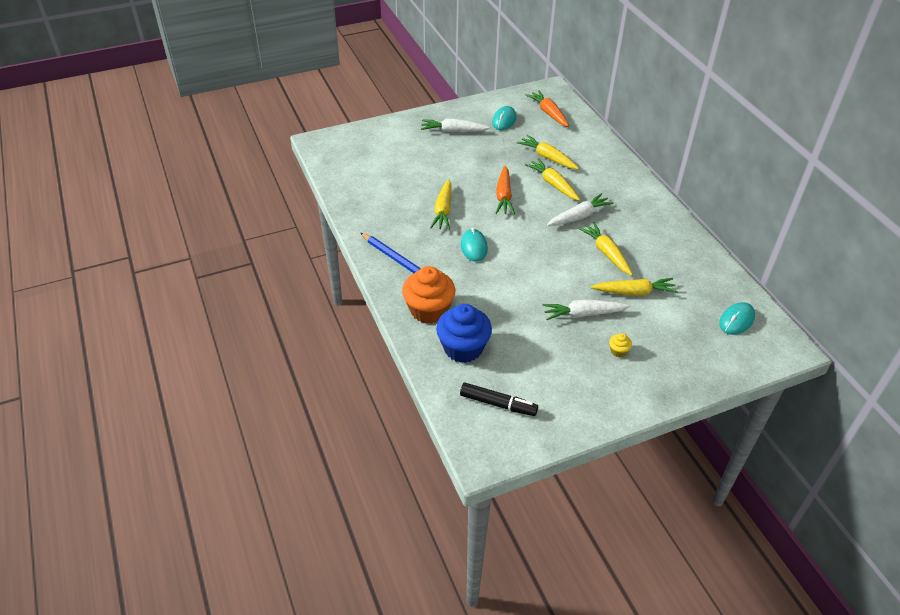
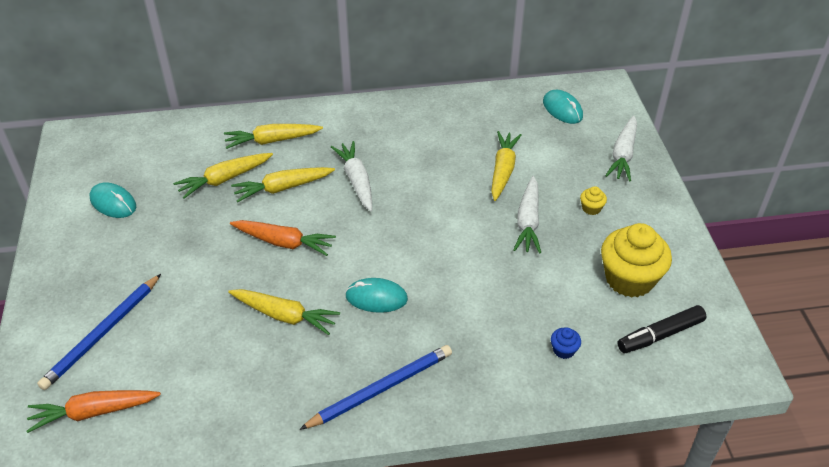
camera: 75 degrees left, 0 degrees up
orange cupcake [402,266,456,324] -> none
white carrot [421,119,491,132] -> white carrot moved to [605,115,637,182]
blue cupcake [436,304,492,363] -> blue cupcake [551,328,581,359], size x0.42
black marker [460,383,538,416] -> black marker turned 150 degrees counterclockwise [617,305,707,353]
orange carrot [526,91,569,127] -> orange carrot moved to [26,390,161,433]
yellow carrot [578,222,633,276] -> yellow carrot moved to [224,124,323,149]
none -> blue pencil [37,274,161,390]
none -> yellow cupcake [601,223,672,298]

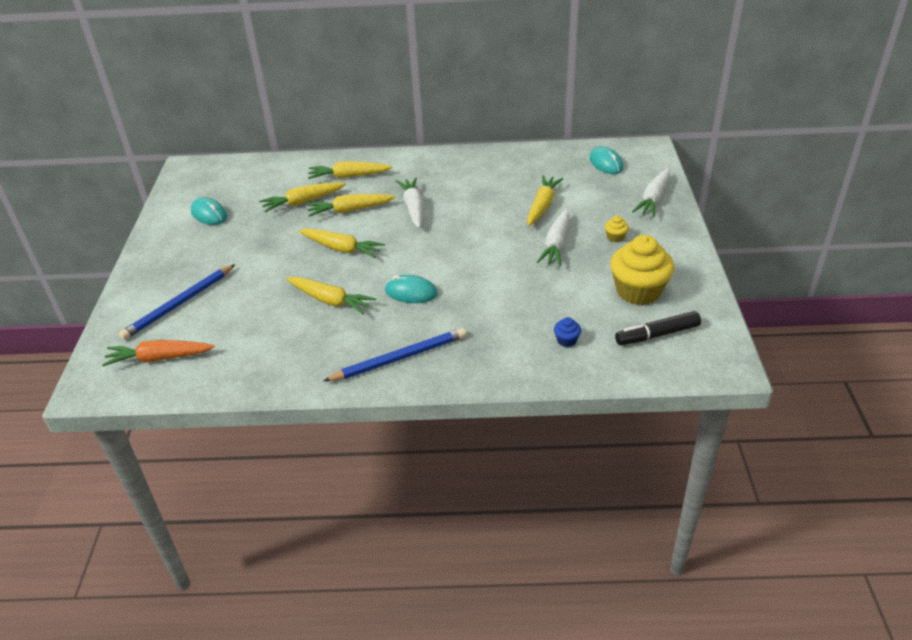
camera: 10 degrees right, 5 degrees down
orange carrot [230,220,336,256] -> yellow carrot [299,229,385,258]

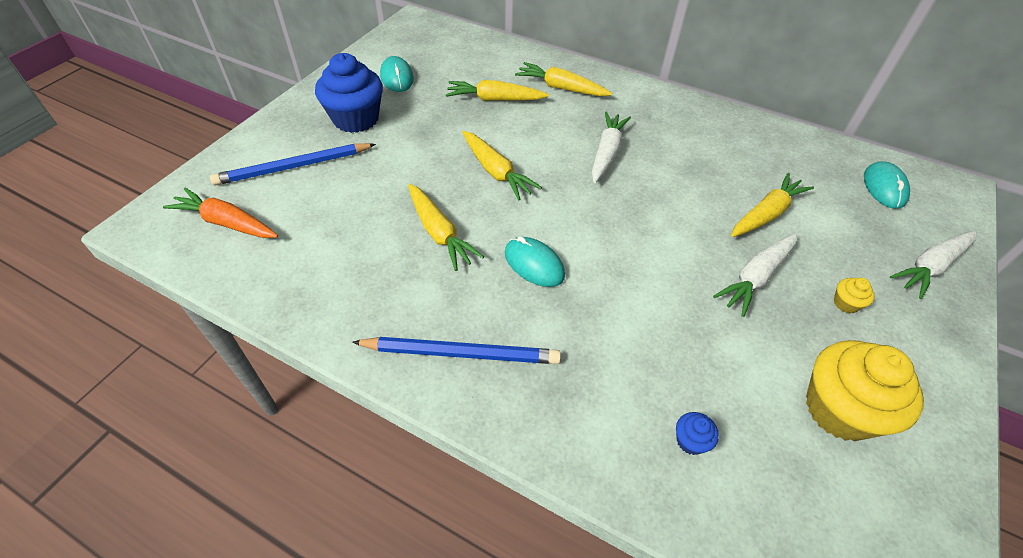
camera: 25 degrees right, 10 degrees up
yellow carrot [306,194,396,217] -> none
black marker [615,311,701,345] -> none
none -> blue cupcake [315,53,383,133]

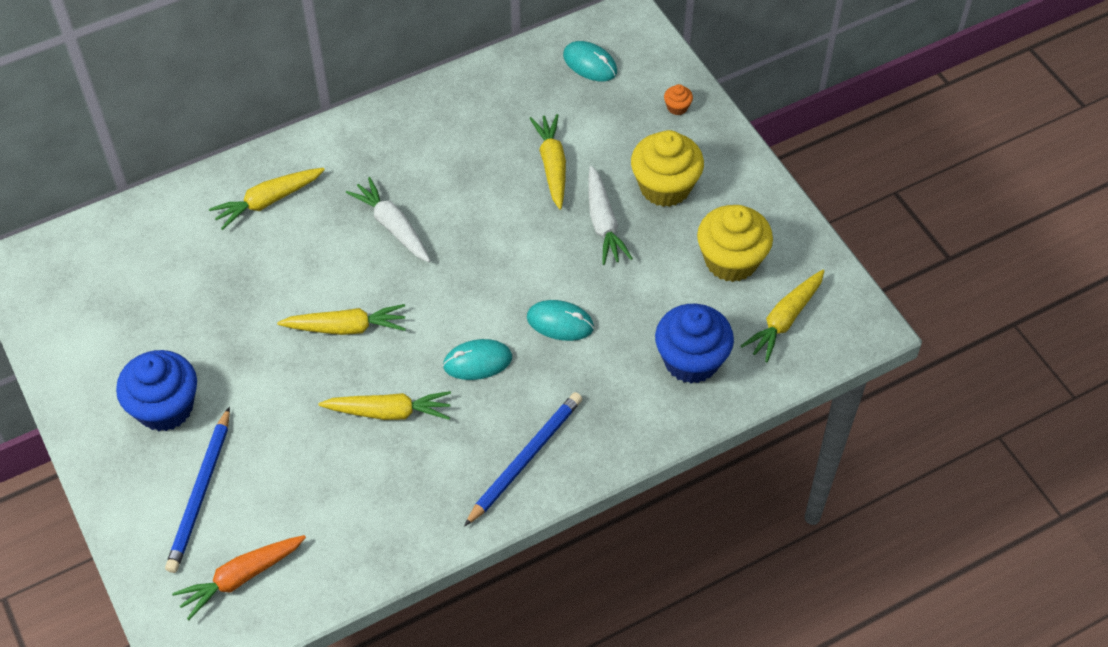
camera: 55 degrees left, 5 degrees up
turquoise mouse [380,56,414,92] -> turquoise mouse moved to [527,300,594,341]
yellow carrot [446,80,549,101] -> yellow carrot moved to [741,270,824,362]
blue cupcake [676,412,719,455] -> blue cupcake [655,304,734,383], size x2.41
yellow cupcake [834,278,875,313] -> yellow cupcake [631,130,704,207], size x2.41
white carrot [890,231,977,299] -> orange cupcake [664,84,693,115]

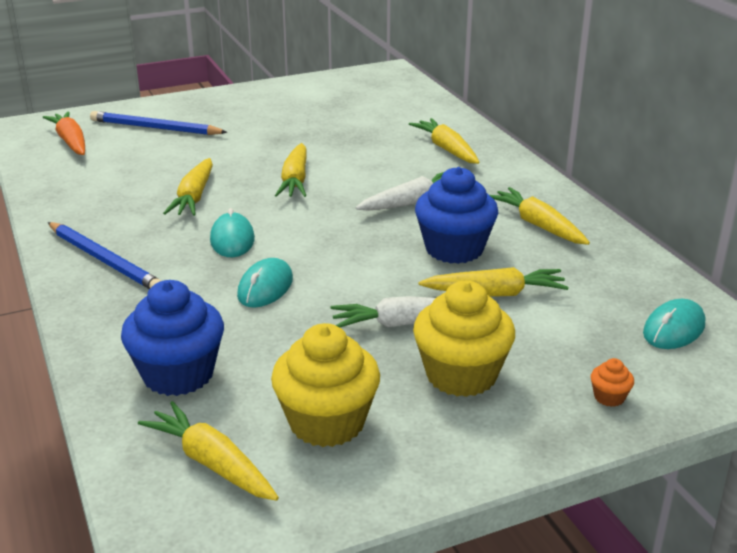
camera: 95 degrees right, 25 degrees down
blue cupcake [116,350,197,431] -> blue cupcake moved to [415,167,498,264]
none -> yellow carrot [490,187,590,245]

